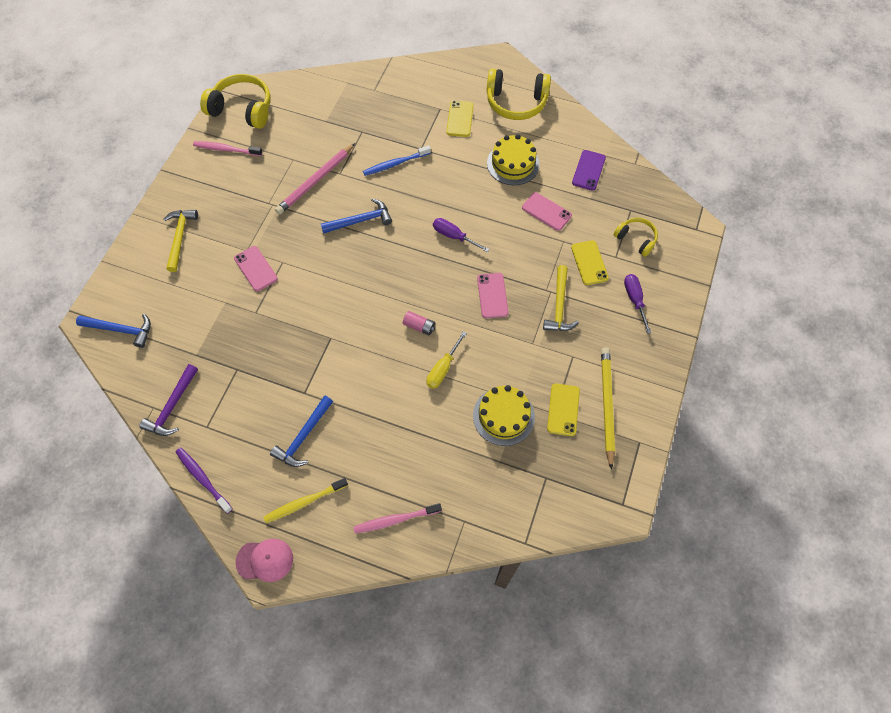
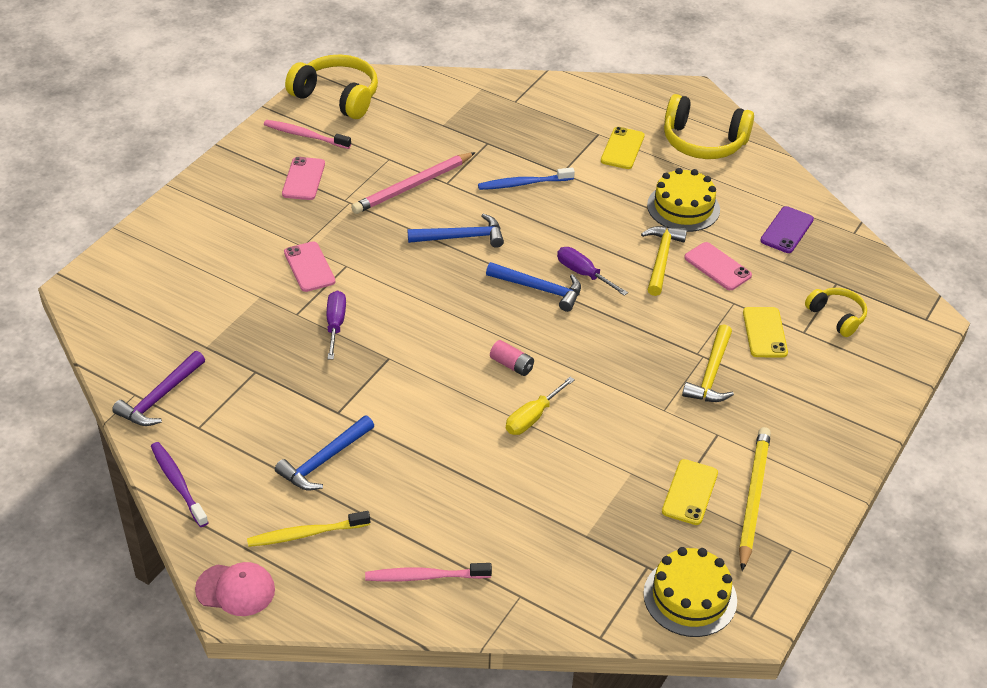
camera: 10 degrees right, 20 degrees down
blue hammer [76,314,151,348] -> blue hammer moved to [486,262,581,312]
yellow hammer [163,210,198,272] -> yellow hammer moved to [641,226,687,296]
yellow cake [473,385,535,446] -> yellow cake moved to [643,547,737,637]
pink phone [477,273,509,318] -> pink phone moved to [282,157,325,200]
purple screwdriver [624,274,652,334] -> purple screwdriver moved to [327,290,346,360]

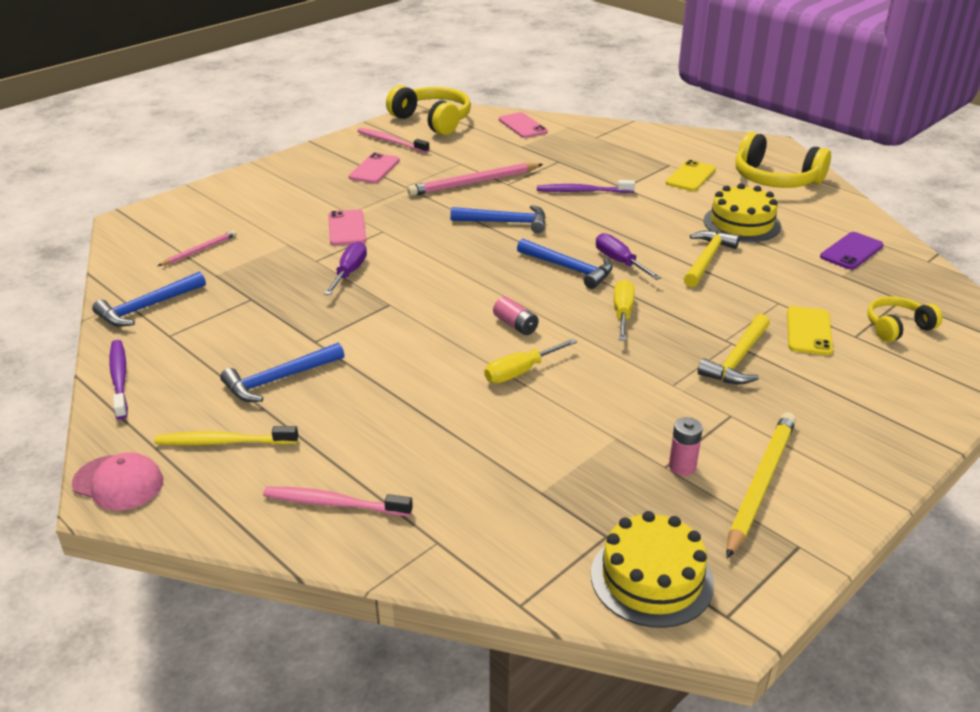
camera: 15 degrees right, 10 degrees down
purple hammer [112,351,205,426] -> blue hammer [92,271,206,327]
blue toothbrush [478,167,575,190] -> purple toothbrush [537,180,635,193]
yellow phone [662,459,718,525] -> pink battery [669,417,703,476]
pink phone [684,242,752,290] -> pink phone moved to [499,112,548,138]
yellow headphones [805,288,867,337] -> yellow headphones turned 90 degrees counterclockwise [867,296,943,342]
none -> pink pencil [158,230,237,266]
none -> yellow screwdriver [614,280,635,341]

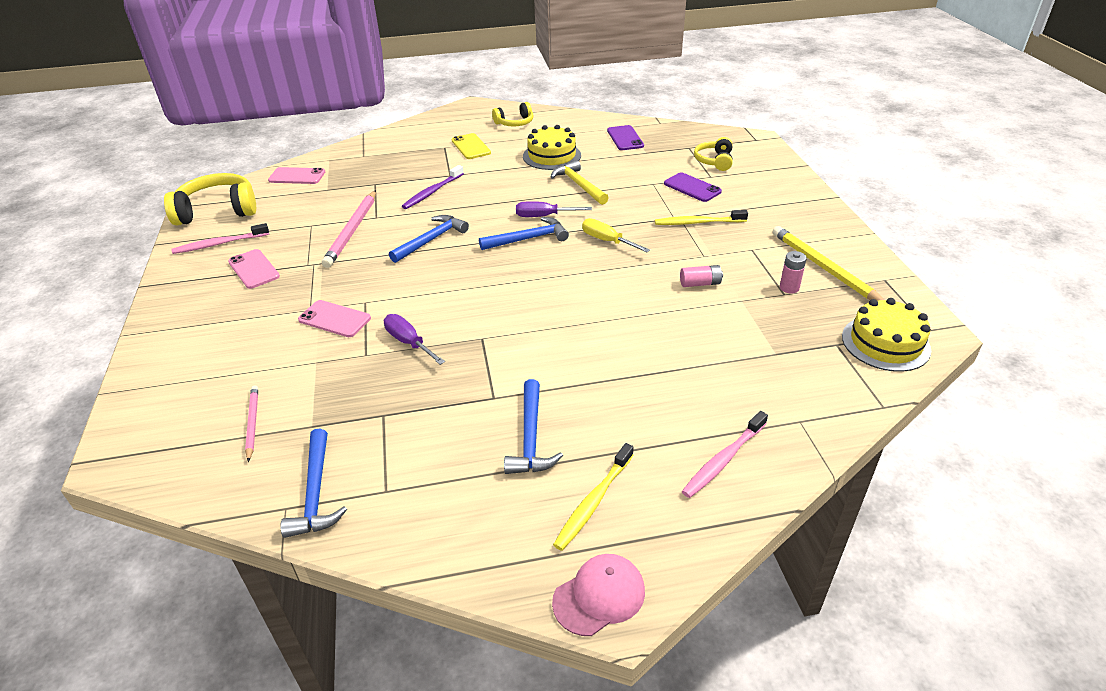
camera: 55 degrees left, 5 degrees up
purple toothbrush [109,340,128,420] -> none
yellow screwdriver [484,339,577,383] -> none
pink battery [493,296,539,335] -> pink battery moved to [680,265,723,287]
yellow hammer [698,314,770,384] -> yellow toothbrush [655,210,748,225]
yellow headphones [735,132,831,188] -> yellow headphones [492,102,533,127], size x0.58
yellow phone [787,306,833,355] -> purple phone [664,172,722,202]

